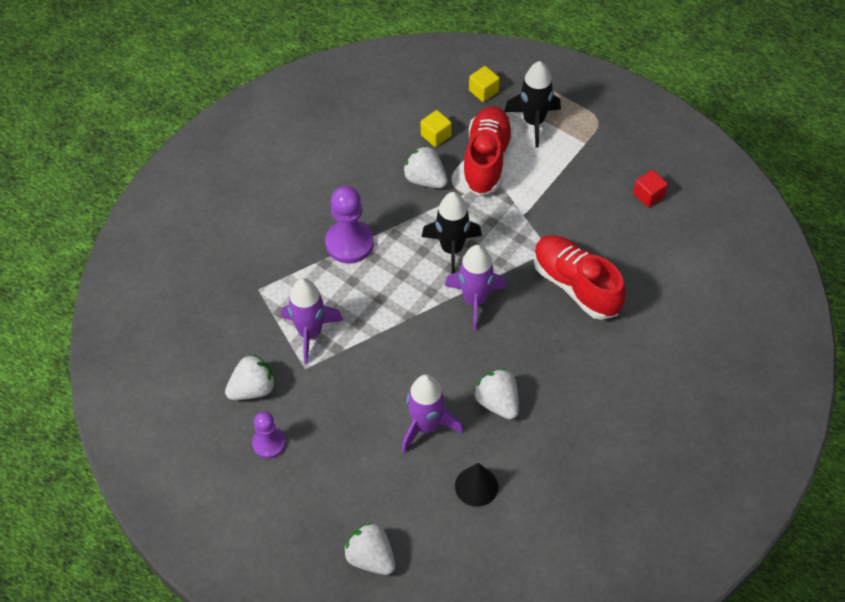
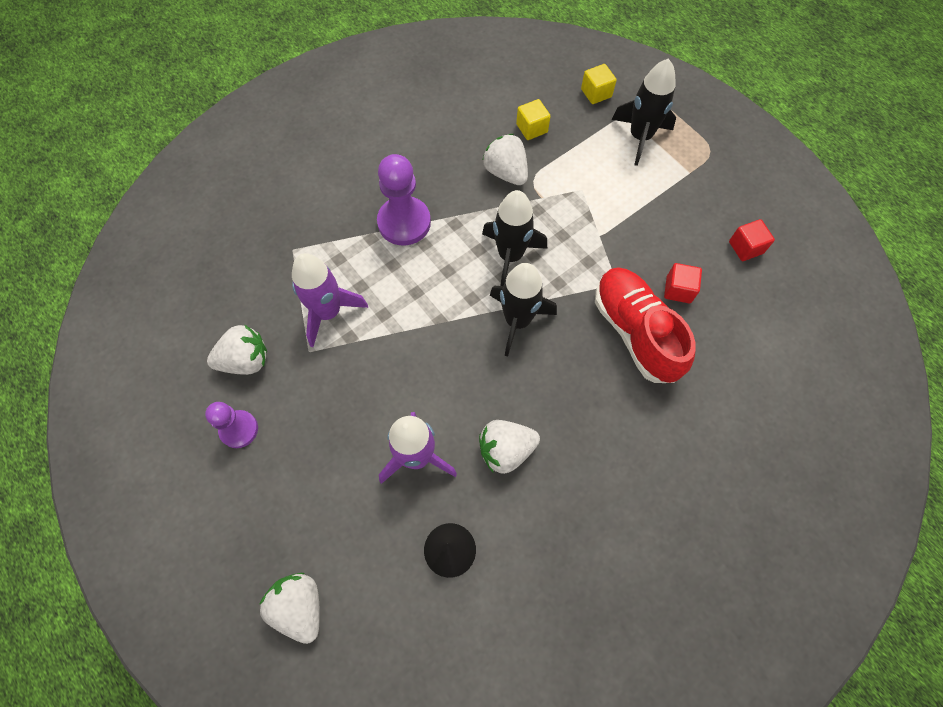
camera: 15 degrees right, 10 degrees up
purple rocket [445,245,506,331] -> black rocket [490,263,557,357]
red shoe [462,106,513,196] -> none
white strawberry [474,369,519,419] -> white strawberry turned 90 degrees counterclockwise [479,420,540,474]
none -> red cube [664,263,702,303]

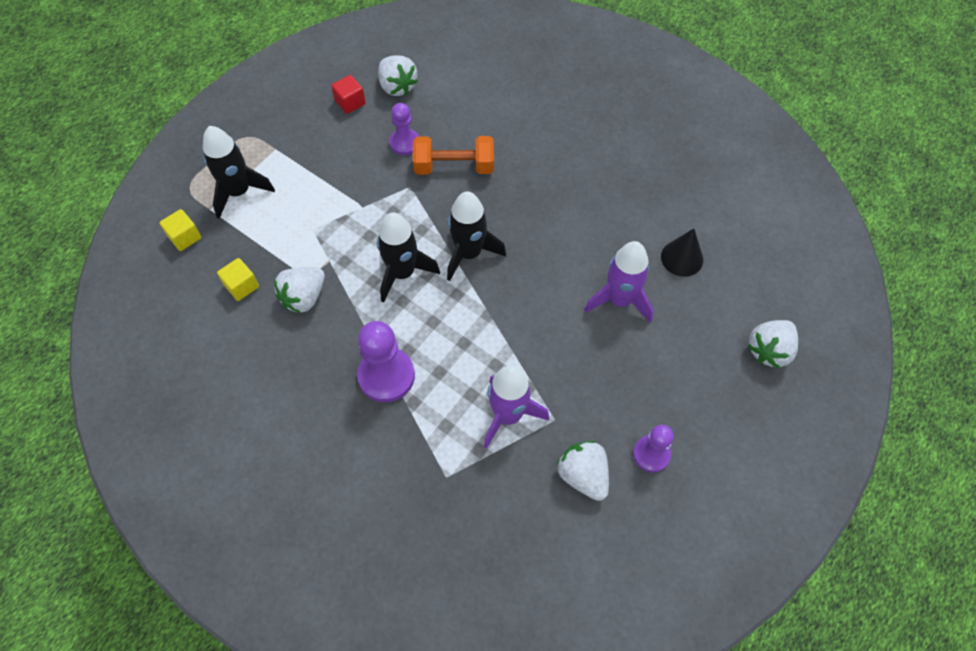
camera: 105 degrees left, 5 degrees down
white strawberry [479,420,540,474] -> white strawberry moved to [378,55,418,96]
red shoe [595,267,696,383] -> orange dumbbell [413,136,494,175]
red cube [664,263,702,303] -> purple pawn [389,103,419,155]

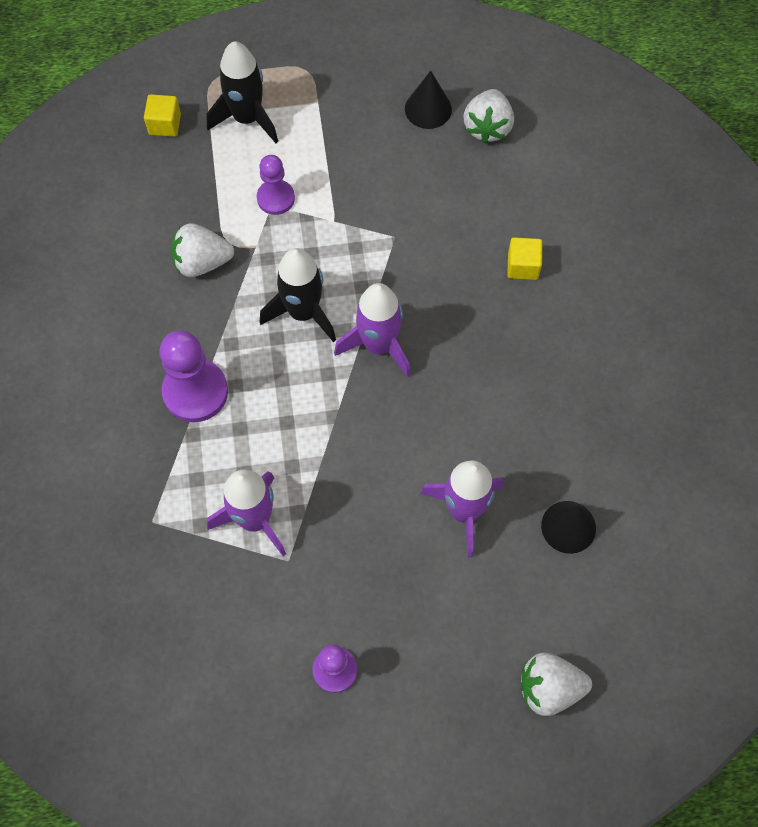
camera: 45 degrees right, 5 degrees up
yellow cube [217,258,259,301] -> yellow cube moved to [507,237,542,280]
red cube [331,75,366,114] -> black cone [405,71,452,129]
purple pawn [389,103,419,155] -> purple pawn moved to [257,155,295,215]
orange dumbbell [413,136,494,175] -> none
black rocket [447,191,506,281] -> purple rocket [334,283,411,377]
white strawberry [557,441,609,501] -> none

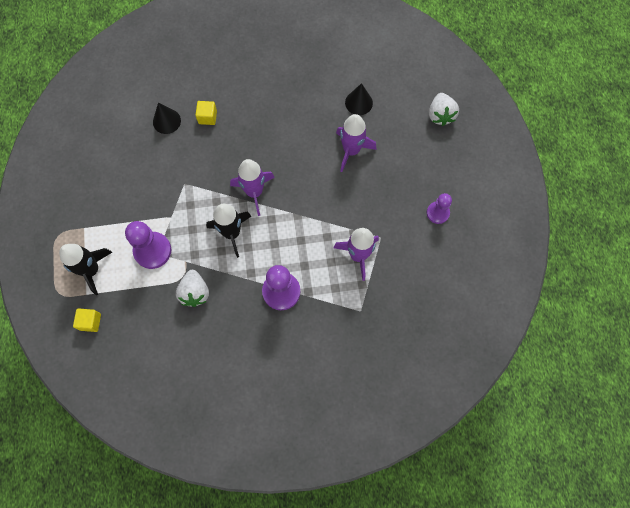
camera: 90 degrees left, 5 degrees up
purple pawn [257,155,295,215] -> purple pawn [125,221,171,269], size x1.60
black cone [405,71,452,129] -> black cone moved to [153,103,181,134]
white strawberry [463,89,514,143] -> none

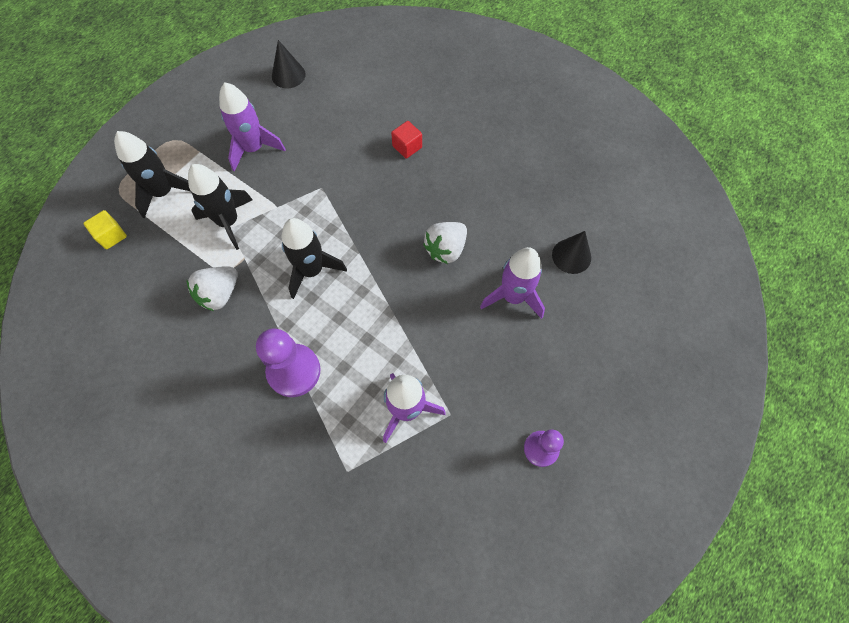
camera: 45 degrees right, 5 degrees down
purple pawn [125,221,171,269] -> black rocket [188,164,253,250]
black cone [153,103,181,134] -> black cone moved to [272,40,306,88]
yellow cube [195,101,217,125] -> red cube [391,121,422,159]
purple rocket [230,159,275,216] -> purple rocket moved to [219,82,286,172]
white strawberry [429,93,459,126] -> white strawberry moved to [423,222,467,264]

